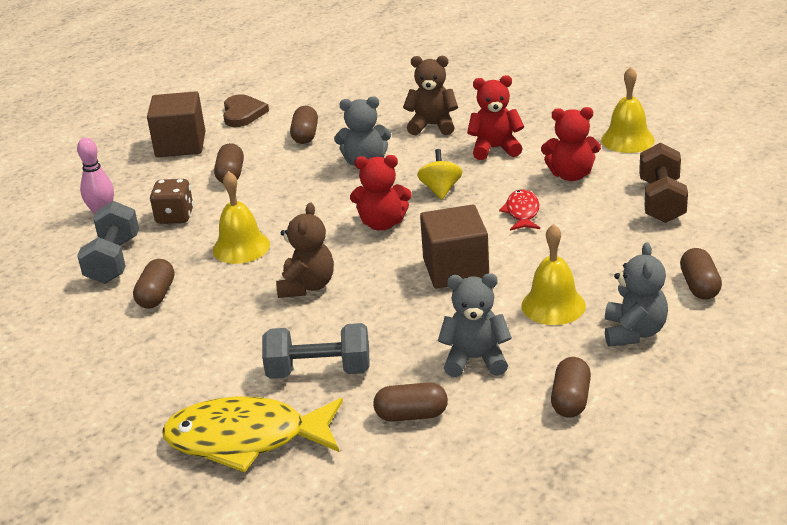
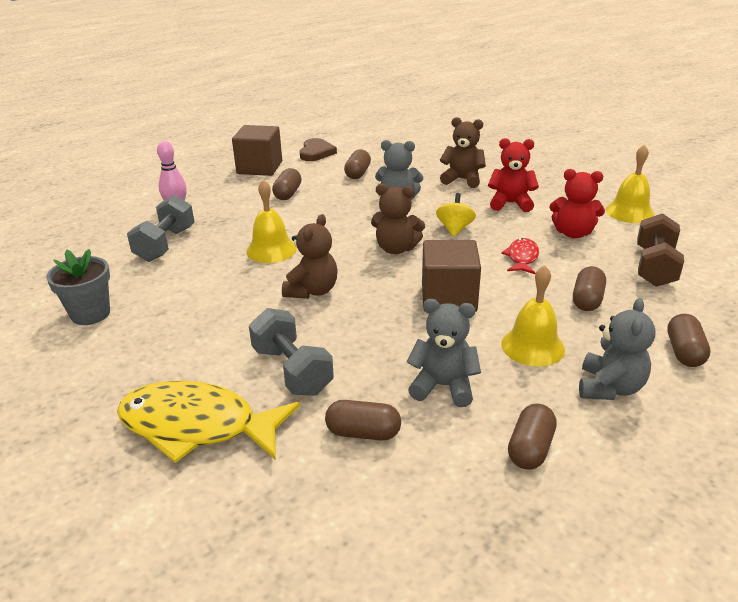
camera: 10 degrees right, 0 degrees up
brown capsule [133,259,174,309] -> brown capsule moved to [573,266,606,311]
brown dice [150,179,194,224] -> none
grey dumbbell [262,323,370,379] -> grey dumbbell turned 45 degrees clockwise [249,308,334,396]
red teddy bear [350,155,412,231] -> brown teddy bear [371,184,425,254]
none -> grey flower pot [46,249,110,325]

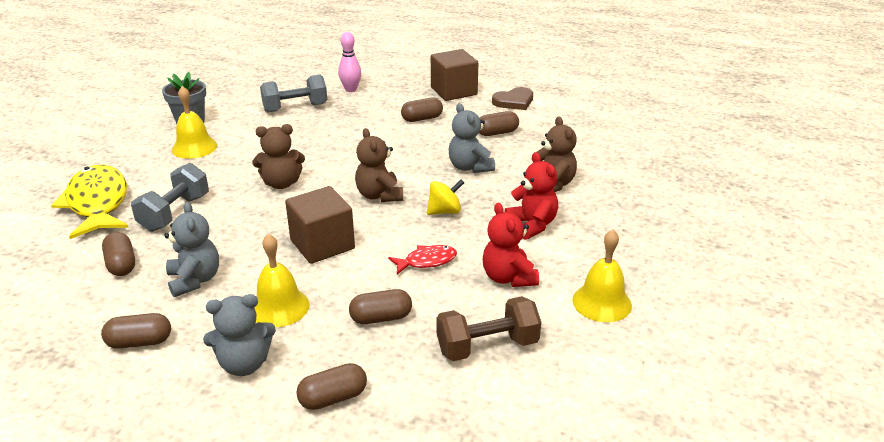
camera: 55 degrees right, 0 degrees up
yellow bell [246,179,297,263] -> yellow bell moved to [172,86,217,159]

